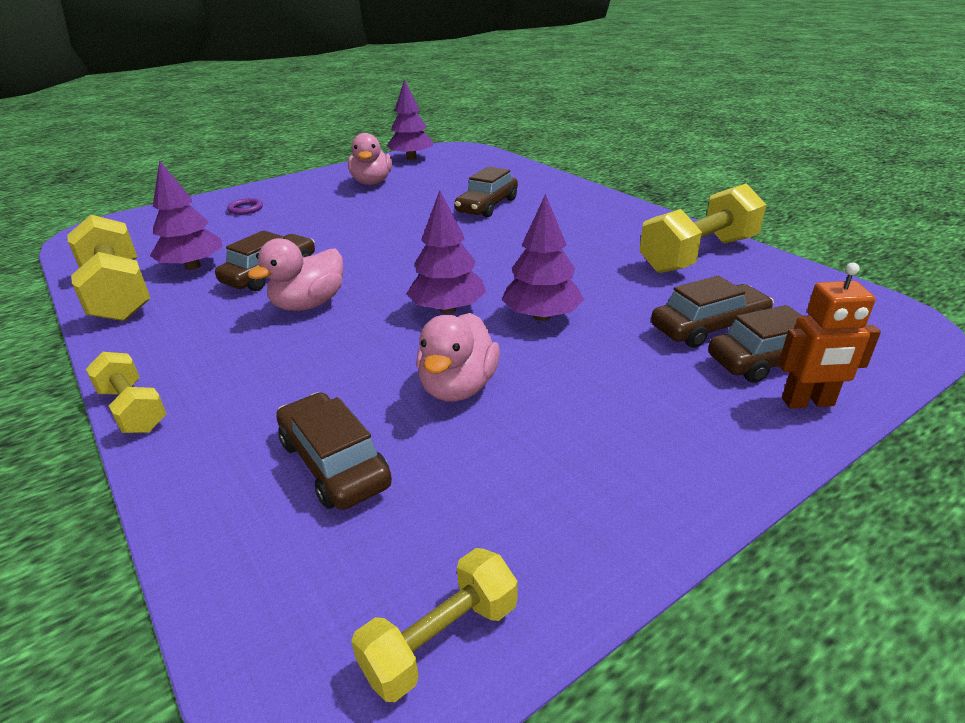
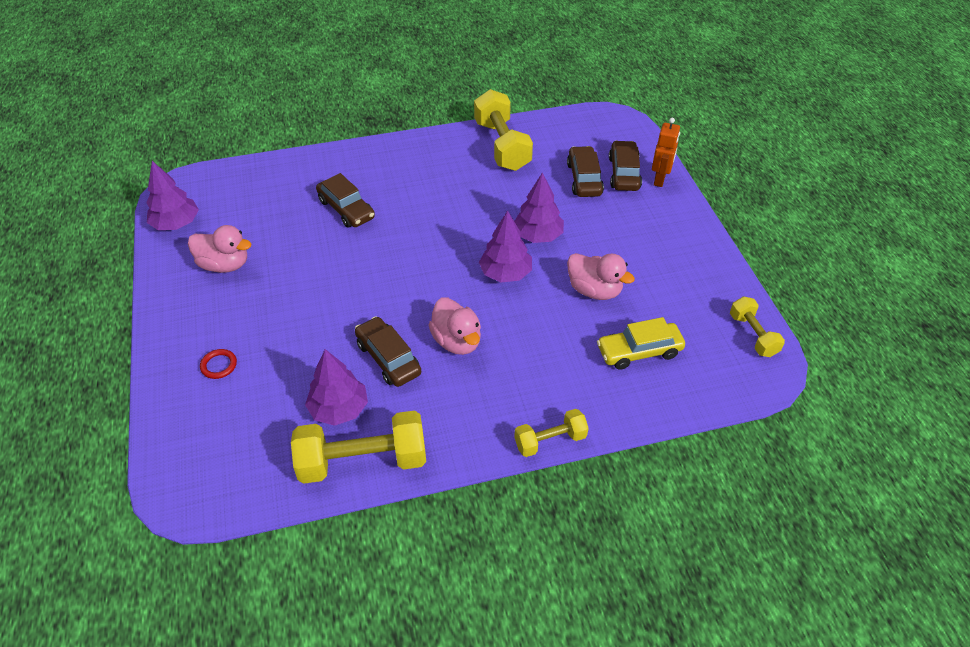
camera: 70 degrees left, 15 degrees up
purple ring [227,198,263,215] -> red ring [200,349,237,379]
brown car [276,392,392,510] -> yellow car [597,317,685,370]

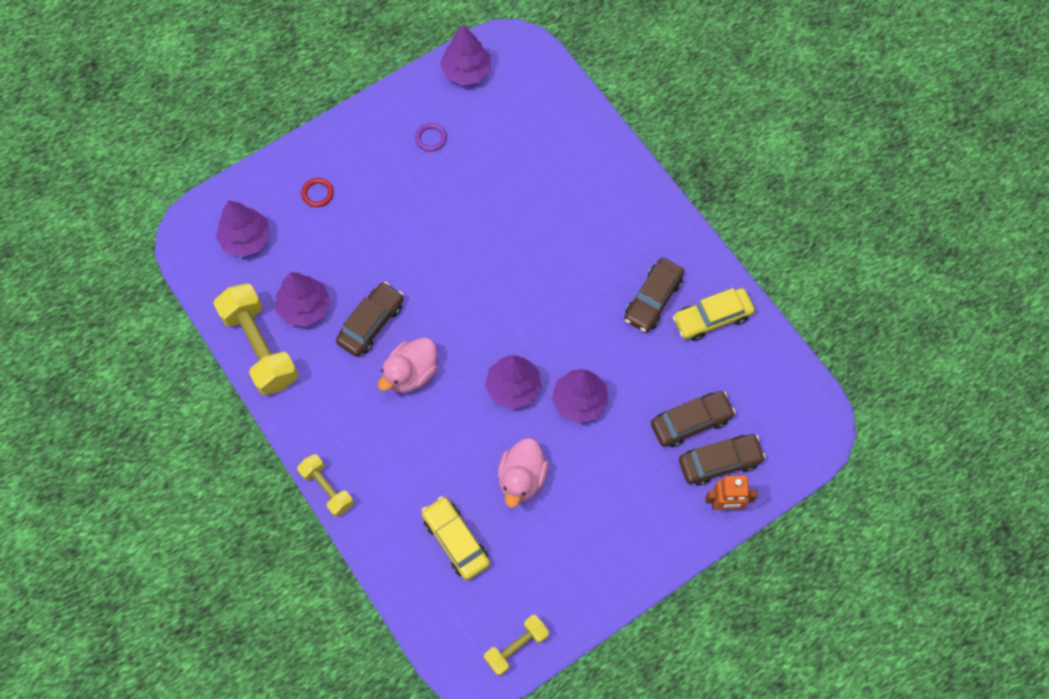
camera: 70 degrees right, 20 degrees up
pink duck [188,225,251,273] -> purple ring [415,123,447,152]
brown car [316,173,375,228] -> brown car moved to [624,258,684,332]
yellow dumbbell [474,89,533,171] -> yellow car [673,288,755,341]
none -> purple tree [216,200,270,257]

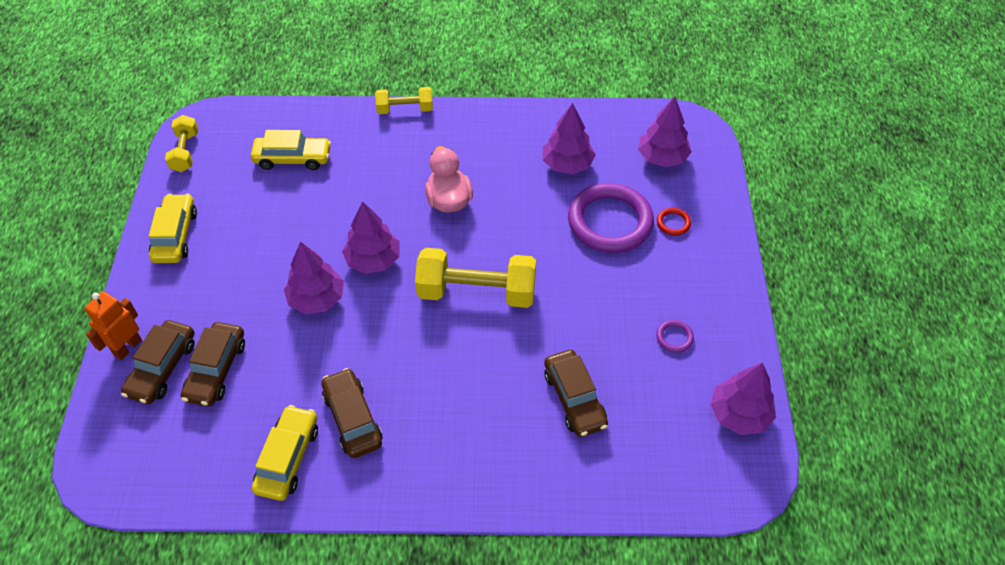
camera: 125 degrees right, 15 degrees down
yellow dumbbell [213,283,298,395] -> yellow dumbbell moved to [415,248,536,308]
brown car [336,282,404,357] -> brown car moved to [544,350,608,437]
pink duck [498,438,548,508] -> none
none -> yellow car [149,194,197,263]
none -> purple ring [568,183,654,253]

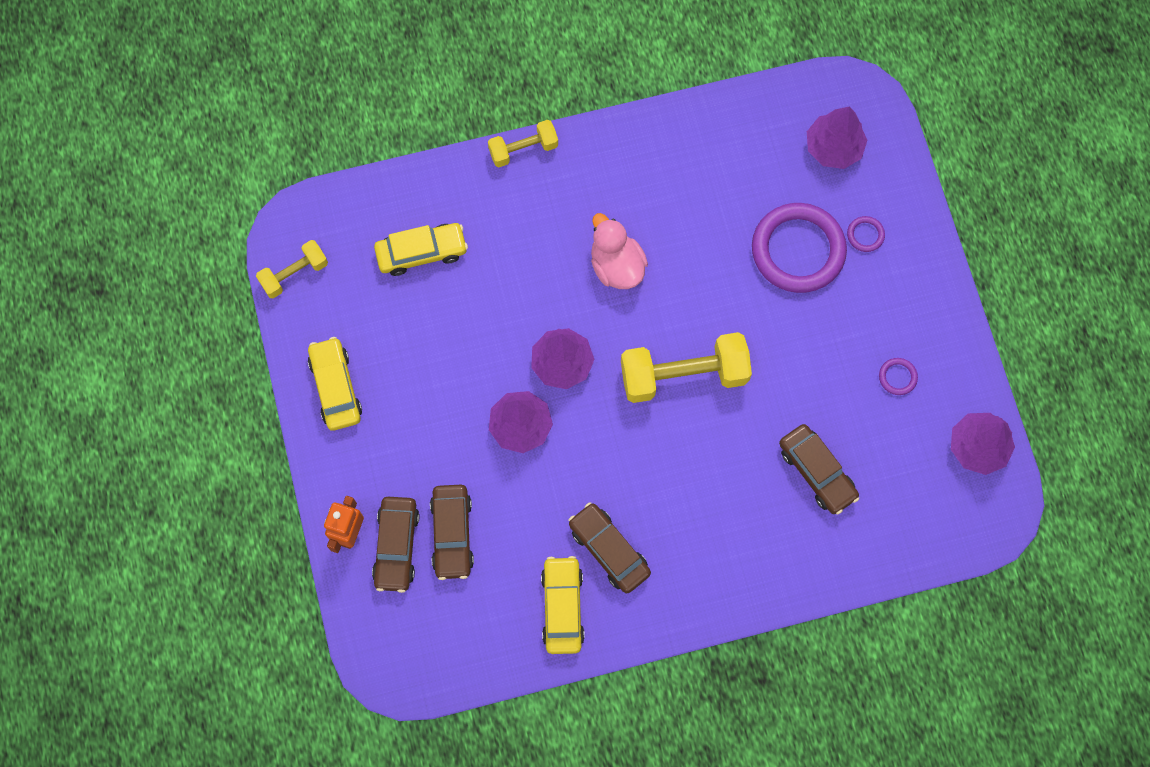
camera: 15 degrees left, 20 degrees up
yellow dumbbell [165,115,198,172] -> yellow dumbbell turned 75 degrees clockwise [256,240,328,298]
purple tree [543,103,596,174] -> none
red ring [657,208,691,236] -> purple ring [847,216,885,252]

